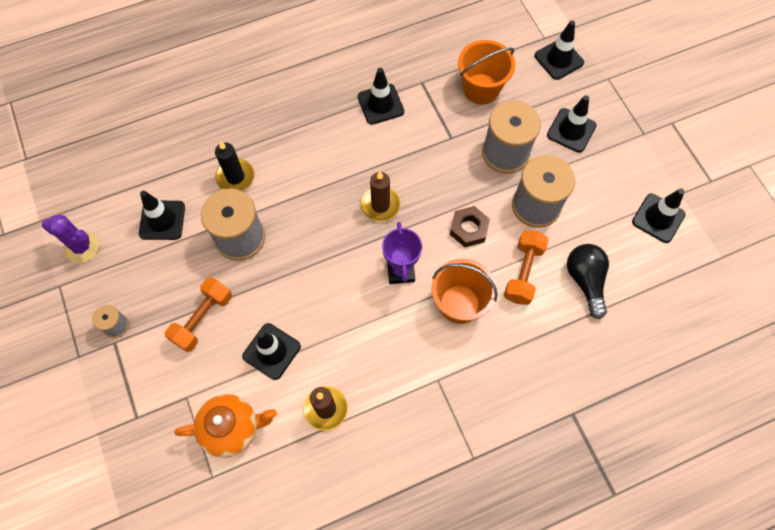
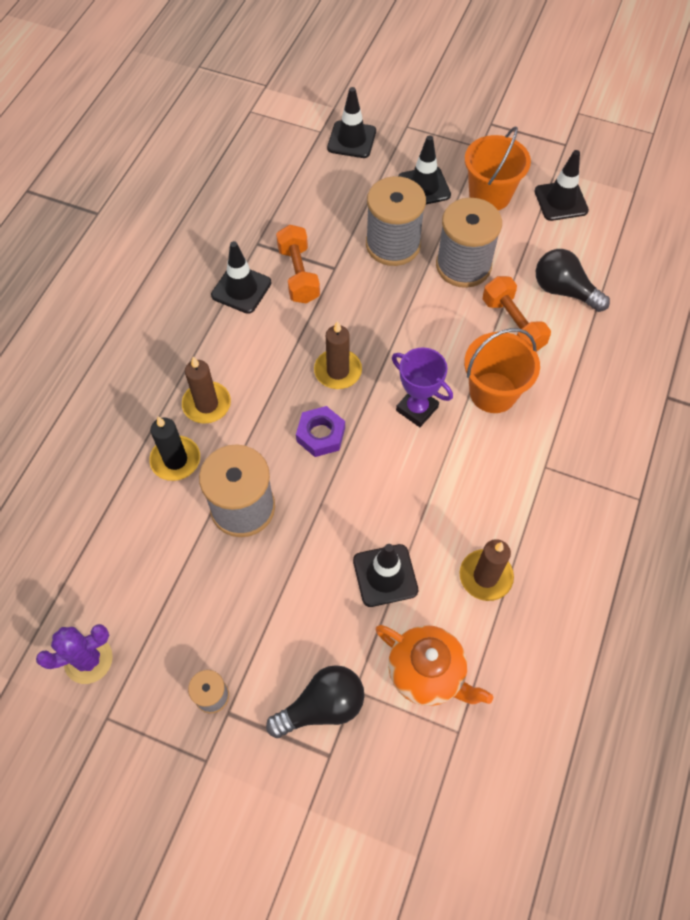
camera: 45 degrees left, 5 degrees down
black traffic cone [139,191,185,240] -> none
orange dumbbell [165,277,232,352] -> orange dumbbell moved to [276,225,320,304]
orange teapot [174,394,277,458] -> orange teapot turned 90 degrees clockwise [375,625,493,706]
brown nut [450,206,490,247] -> none
orange bucket [458,40,515,104] -> orange bucket moved to [465,126,531,210]
none -> brown candle [182,357,231,424]
none -> black light bulb [266,665,364,738]
none -> purple nut [296,406,345,457]

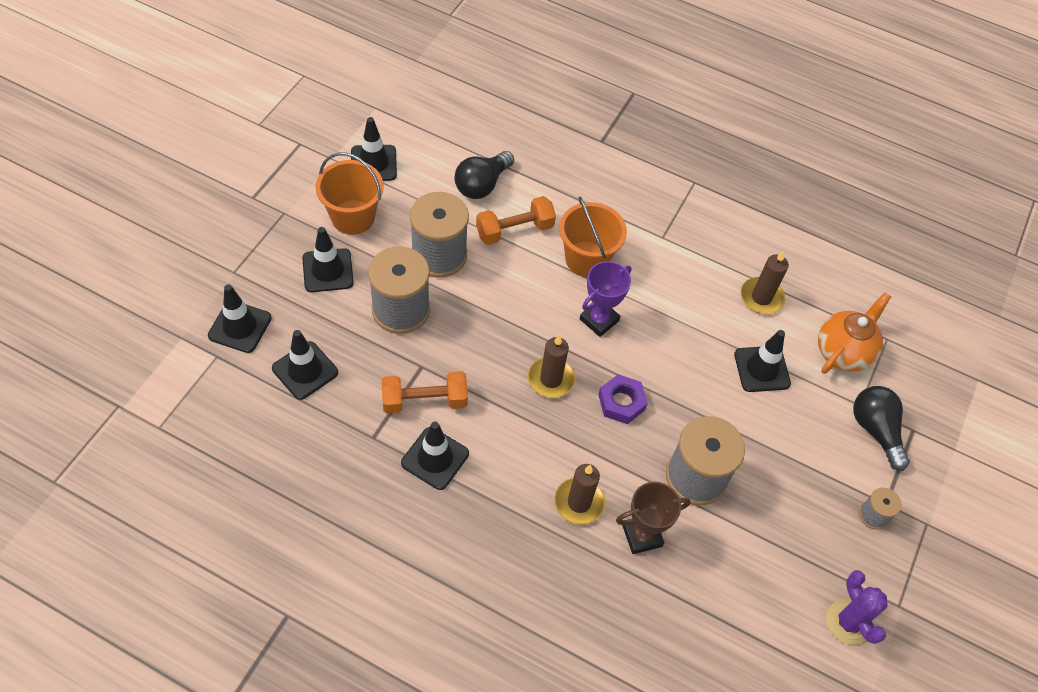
camera: 90 degrees left, 5 degrees down
black candle [149,416,200,481] -> brown trophy [616,482,690,554]
none -> black traffic cone [272,330,338,400]

